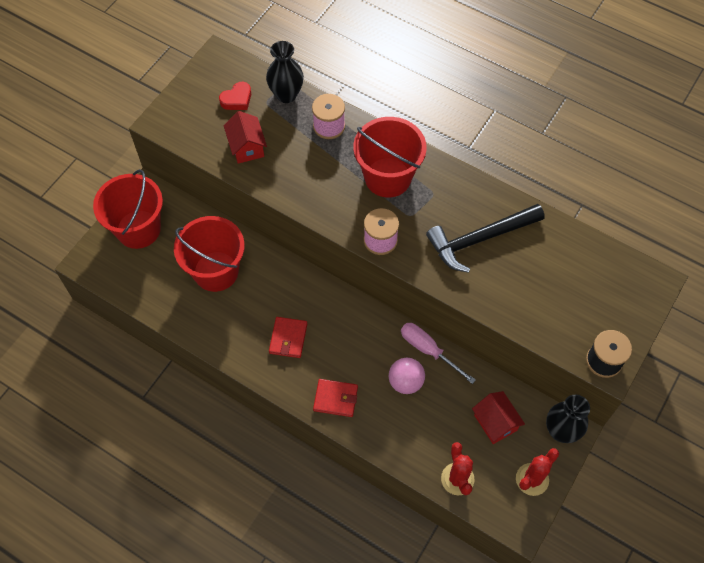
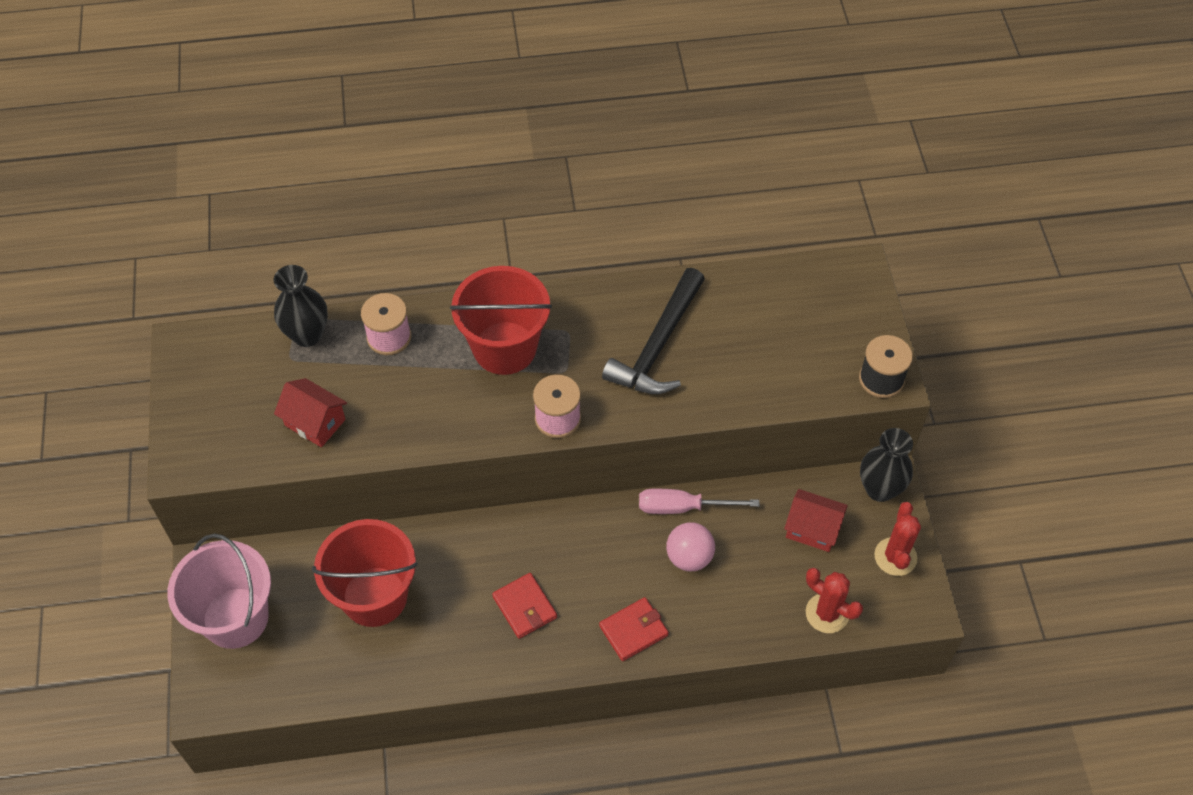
camera: 40 degrees left, 5 degrees down
red bucket [93,169,163,249] -> pink bucket [167,534,271,649]
red heart [219,82,251,110] -> none

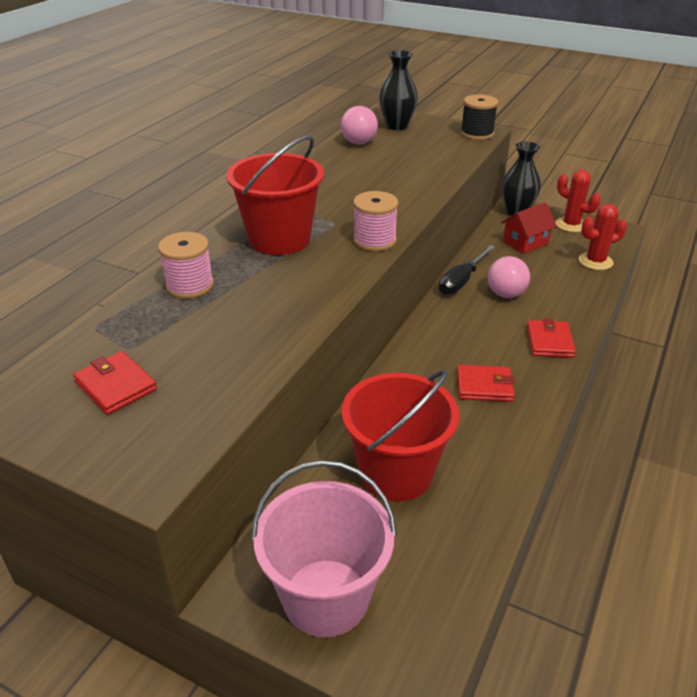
camera: 55 degrees left, 20 degrees down
black vase [274,265,328,347] -> black vase moved to [379,50,418,130]
red house [274,378,347,447] -> none
black hammer [602,268,705,394] -> none
pink screwdriver [639,488,760,514] -> black screwdriver [439,245,495,295]
none -> red wallet [73,351,157,415]
none -> pink ball [341,106,378,145]

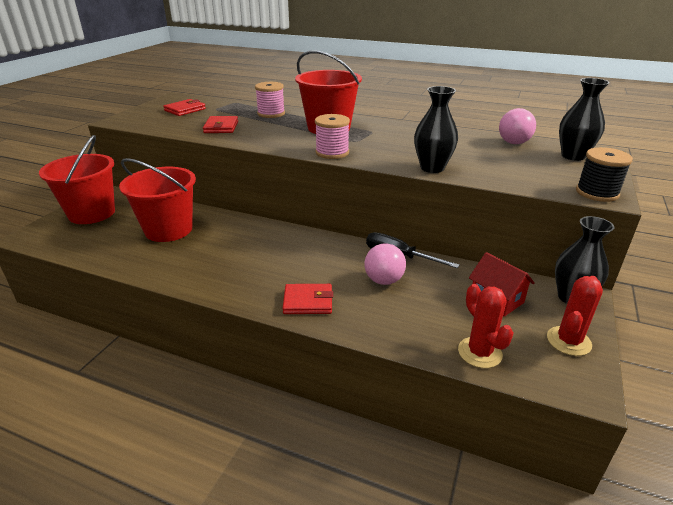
camera: 85 degrees right, 5 degrees down
pink bucket [251,460,397,637] -> red bucket [39,135,115,224]
red wallet [457,365,515,402] -> red wallet moved to [203,116,238,133]
none -> black vase [414,86,458,173]

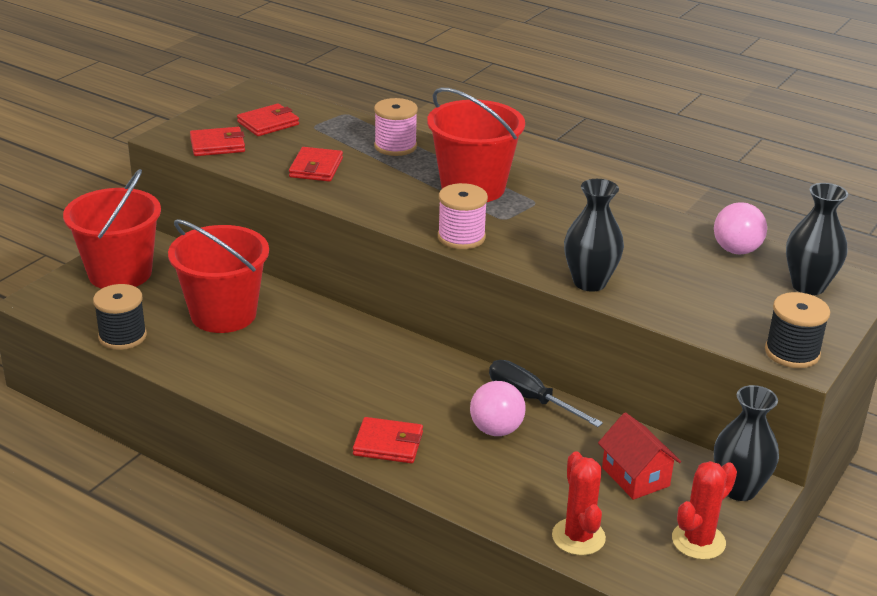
camera: 10 degrees right, 0 degrees up
none -> black spool [93,284,147,350]
none -> red wallet [190,127,245,156]

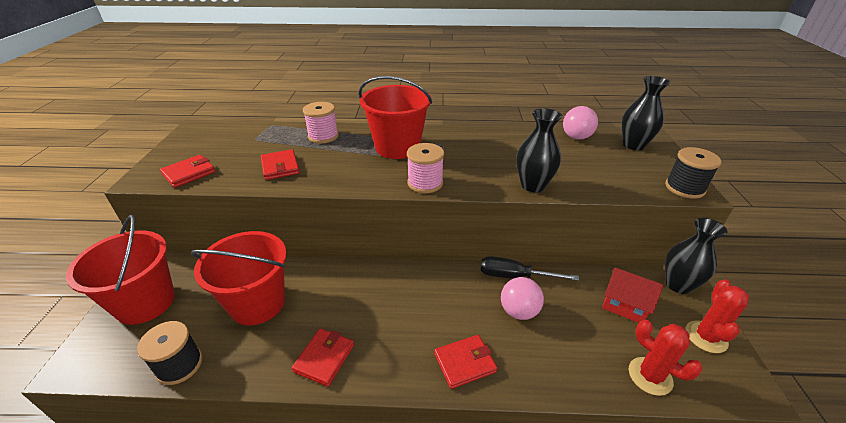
camera: 30 degrees left, 5 degrees up
red wallet [237,103,299,136] -> red wallet moved to [292,328,354,387]

